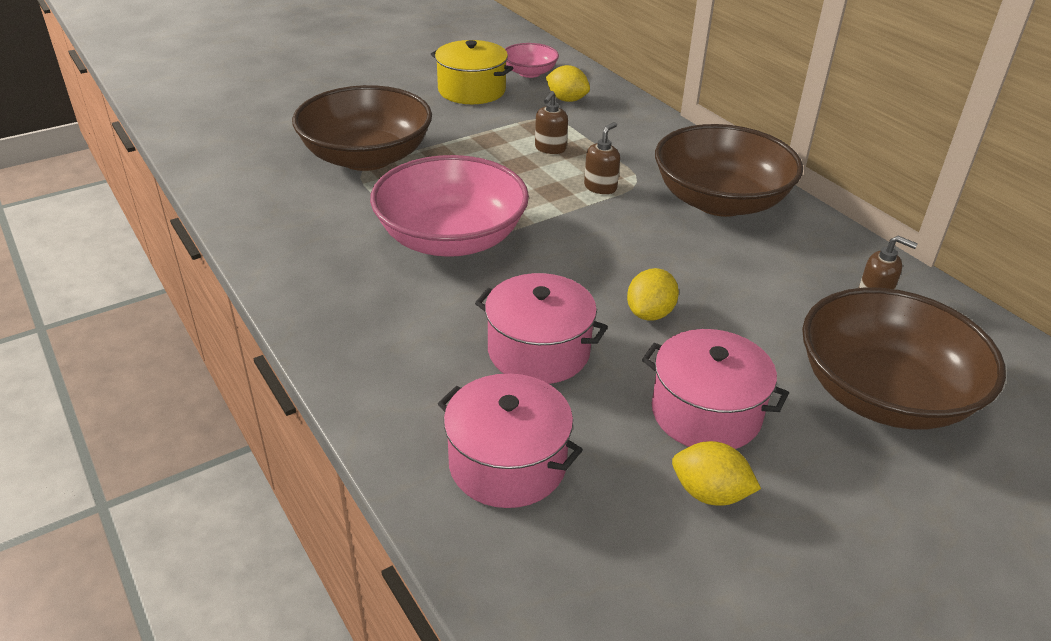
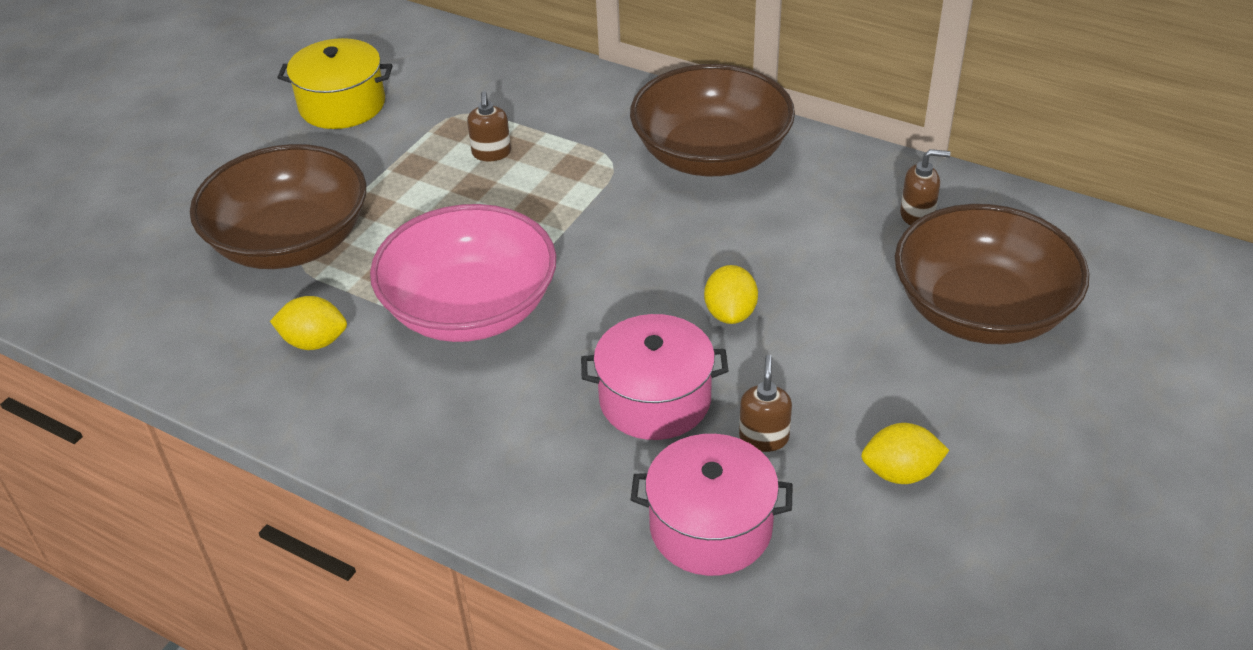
camera: 25 degrees left, 5 degrees up
pink bowl [505,43,559,78] -> none
yellow lemon [546,65,590,102] -> yellow lemon moved to [270,296,347,350]
brown soap dispenser [584,122,620,194] -> brown soap dispenser moved to [739,355,792,452]
pink pot [642,329,789,449] -> none

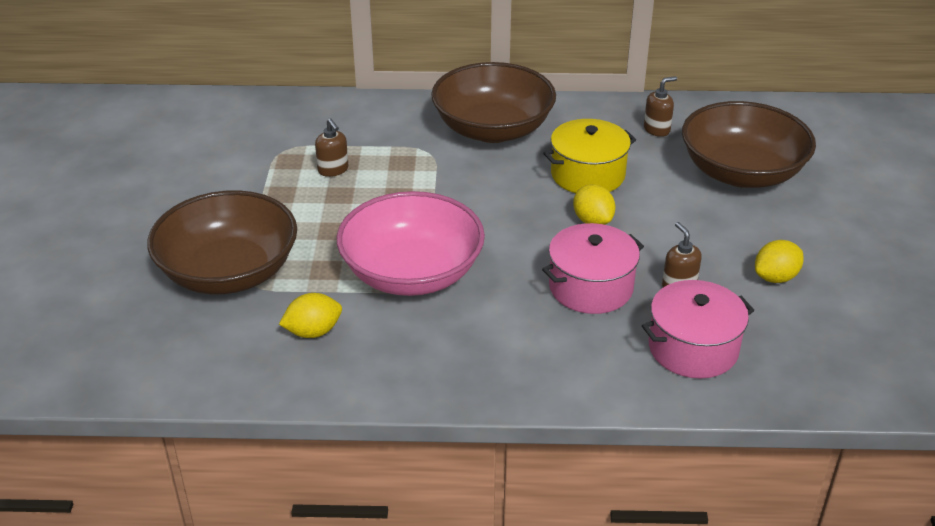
camera: 30 degrees left, 5 degrees down
yellow pot [277,38,393,129] -> yellow pot moved to [543,119,636,193]

